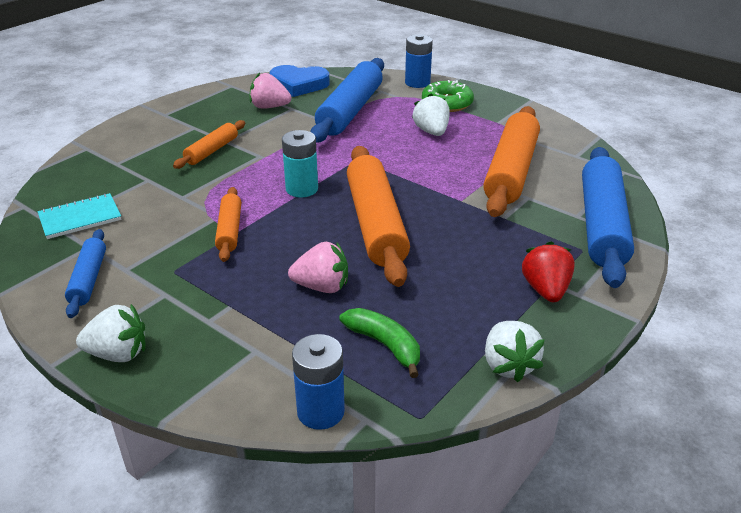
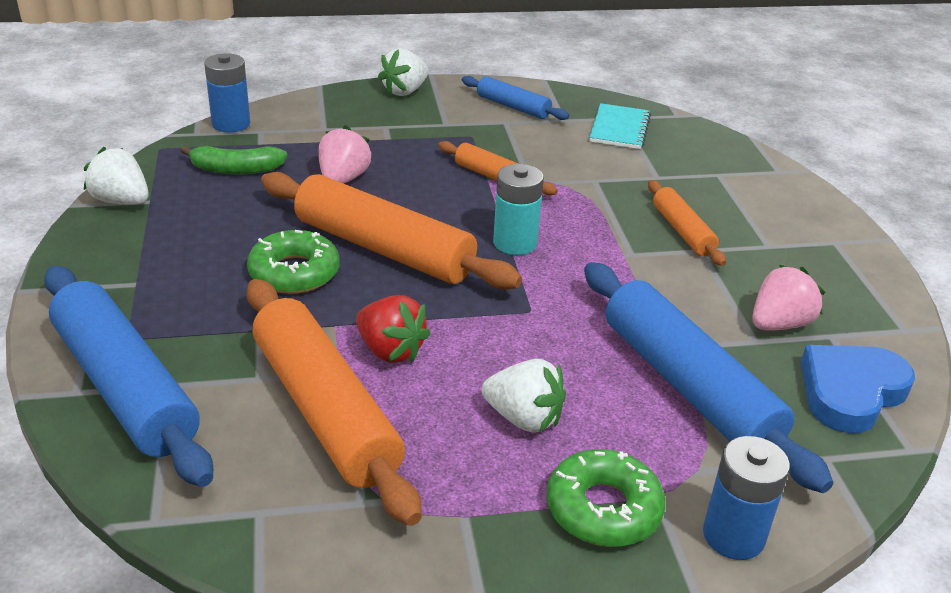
camera: 130 degrees right, 0 degrees up
pink strawberry [288,242,348,293] -> pink strawberry turned 150 degrees clockwise [319,125,372,184]
red strawberry [522,241,575,302] -> red strawberry moved to [356,295,431,363]
none -> green donut [247,230,340,294]

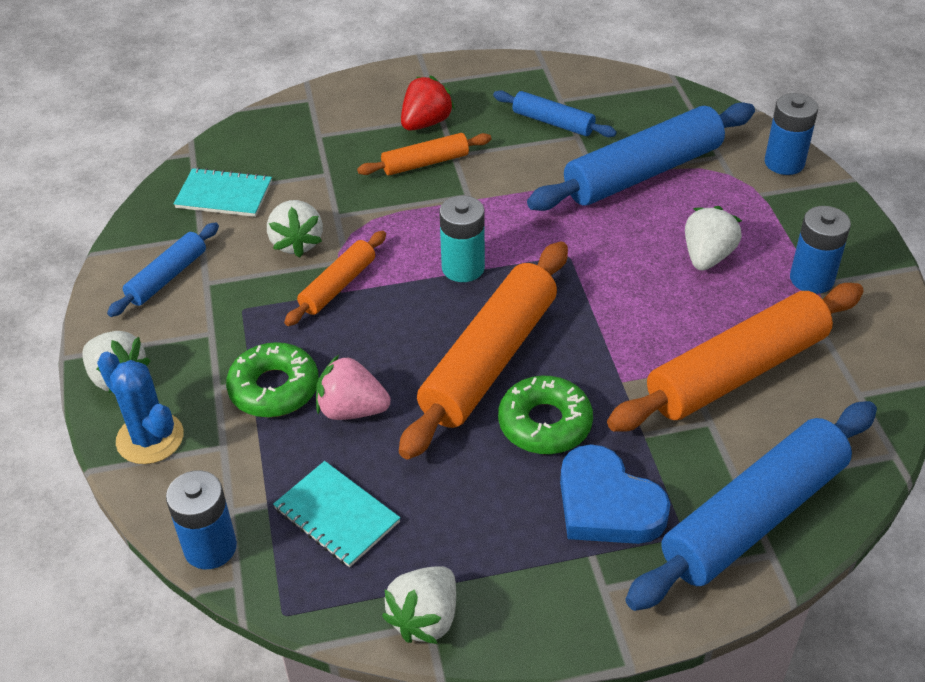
camera: 90 degrees left, 10 degrees up
green banana [181,146,288,174] -> turquoise notebook [273,461,400,567]
red strawberry [356,295,431,363] -> red strawberry moved to [401,75,455,131]
green donut [546,449,665,547] -> green donut moved to [226,342,319,417]
pink strawberry [752,265,825,331] -> blue rolling pin [493,90,617,137]
blue heart [801,345,915,433] -> blue heart moved to [560,444,670,544]
none -> blue cactus [97,352,184,464]
none -> white strawberry [267,200,323,258]
none -> blue battery [790,206,851,294]

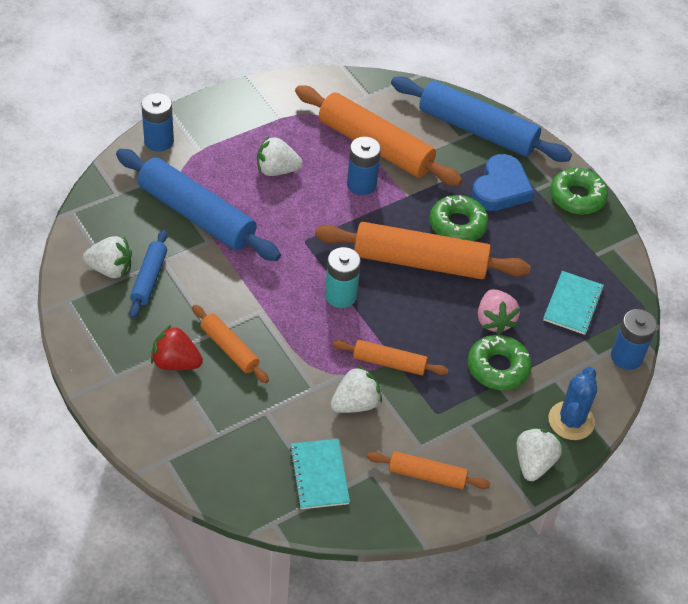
camera: 115 degrees left, 5 degrees up
blue rolling pin [107,222,219,317] -> orange rolling pin [367,451,490,489]
white strawberry [382,566,456,644] -> white strawberry moved to [83,236,132,278]
blue battery [790,206,851,294] -> blue battery moved to [347,137,381,195]
none -> green donut [550,168,608,214]

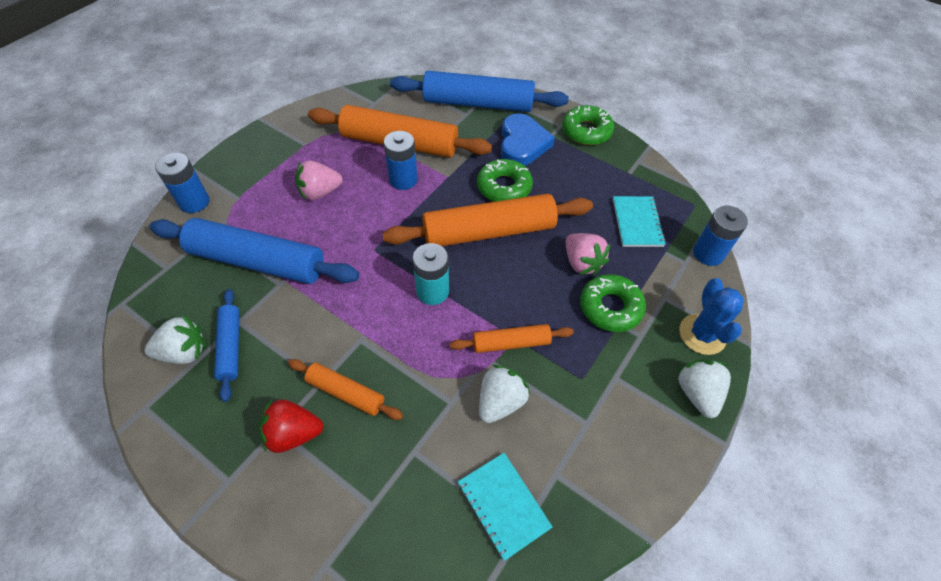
camera: 20 degrees left, 5 degrees up
white strawberry [257,136,303,176] -> pink strawberry [295,160,343,200]
orange rolling pin [367,451,490,489] -> none

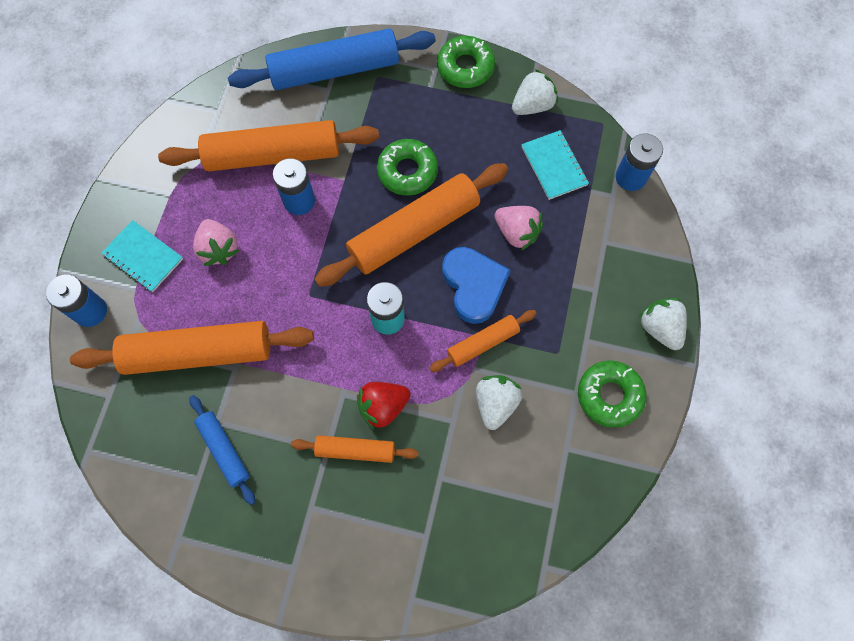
camera: 20 degrees left, 15 degrees up
white strawberry [144,315,206,364] -> white strawberry moved to [512,69,558,115]
blue rolling pin [149,218,359,284] -> orange rolling pin [70,321,314,375]
red strawberry [259,399,323,453] -> red strawberry moved to [357,382,411,430]
pink strawberry [295,160,343,200] -> pink strawberry turned 75 degrees counterclockwise [193,219,239,266]
turquoise notebook [458,453,553,561] -> turquoise notebook moved to [101,220,183,292]
blue heart [501,113,555,166] -> blue heart moved to [442,247,510,324]
green donut [580,274,646,332] -> green donut moved to [578,360,647,428]
blue cactus [679,278,744,355] -> none

